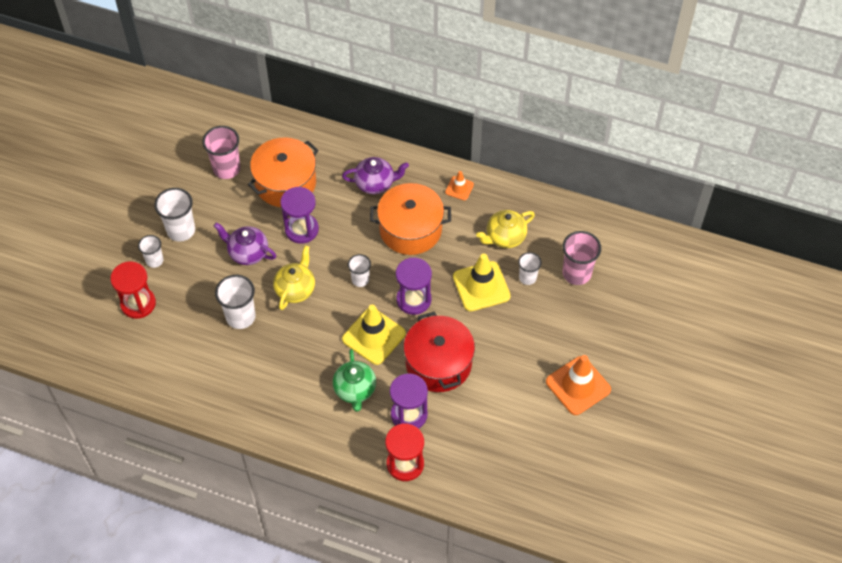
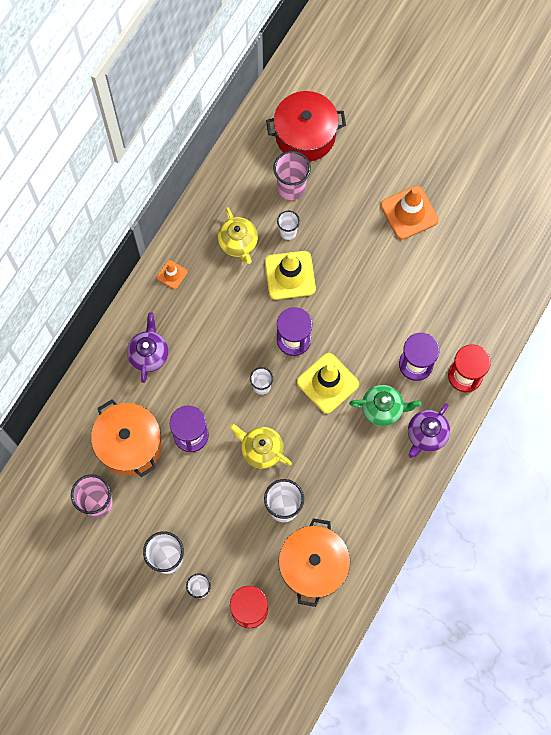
camera: 80 degrees left, 15 degrees up
purple teapot [214,222,276,265] -> purple teapot moved to [408,403,450,458]
orange pot [370,183,451,255] -> orange pot moved to [278,518,350,607]
red pot [404,312,475,392] -> red pot moved to [266,91,346,162]

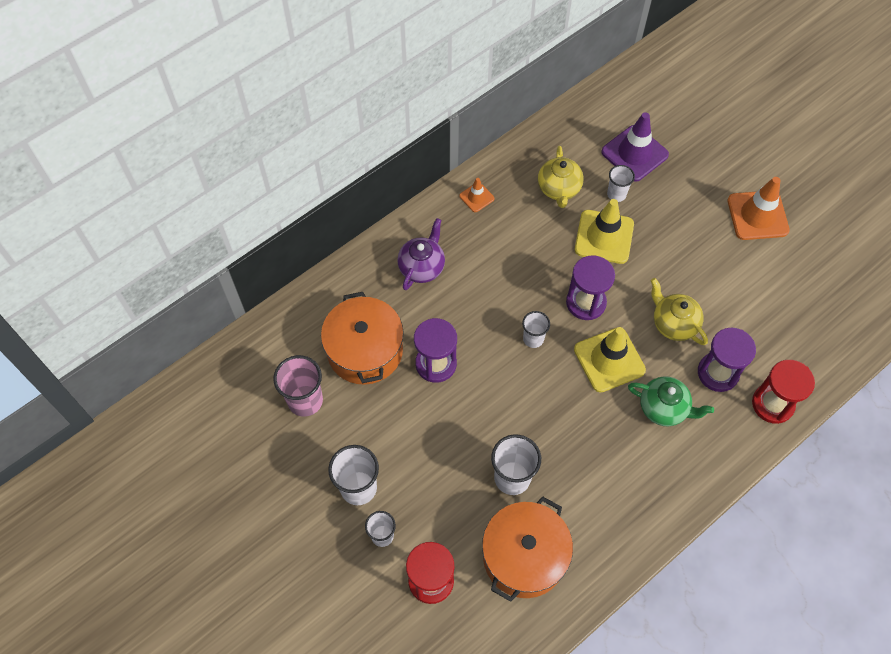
camera: 20 degrees right, 10 degrees down
yellow teapot [230,424,292,469] -> yellow teapot moved to [651,278,708,345]
red pot [266,91,346,162] -> none
pink cup [273,151,311,200] -> purple traffic cone [601,112,669,182]
purple teapot [408,403,450,458] -> none

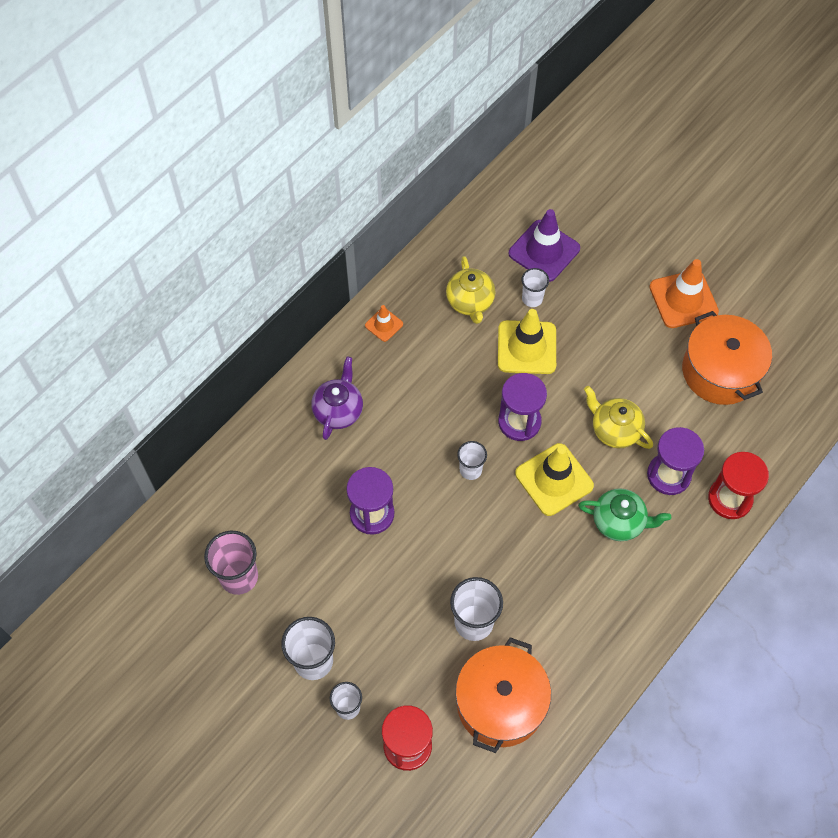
camera: 10 degrees left, 0 degrees up
orange pot [321,292,404,385] -> orange pot moved to [682,311,772,405]

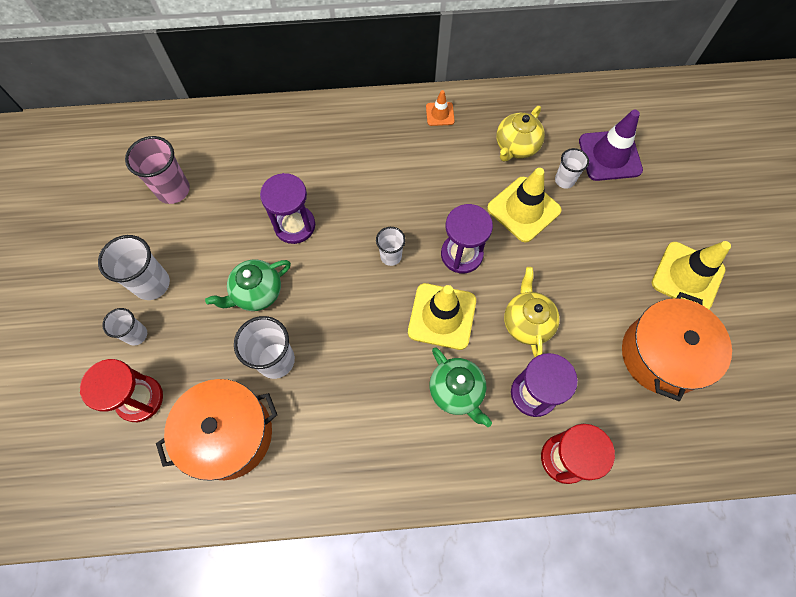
camera: 45 degrees right, 5 degrees up
purple teapot [311,356,363,440] -> none
orange traffic cone [649,259,719,328] -> yellow traffic cone [652,241,731,309]
none -> green teapot [205,259,291,311]

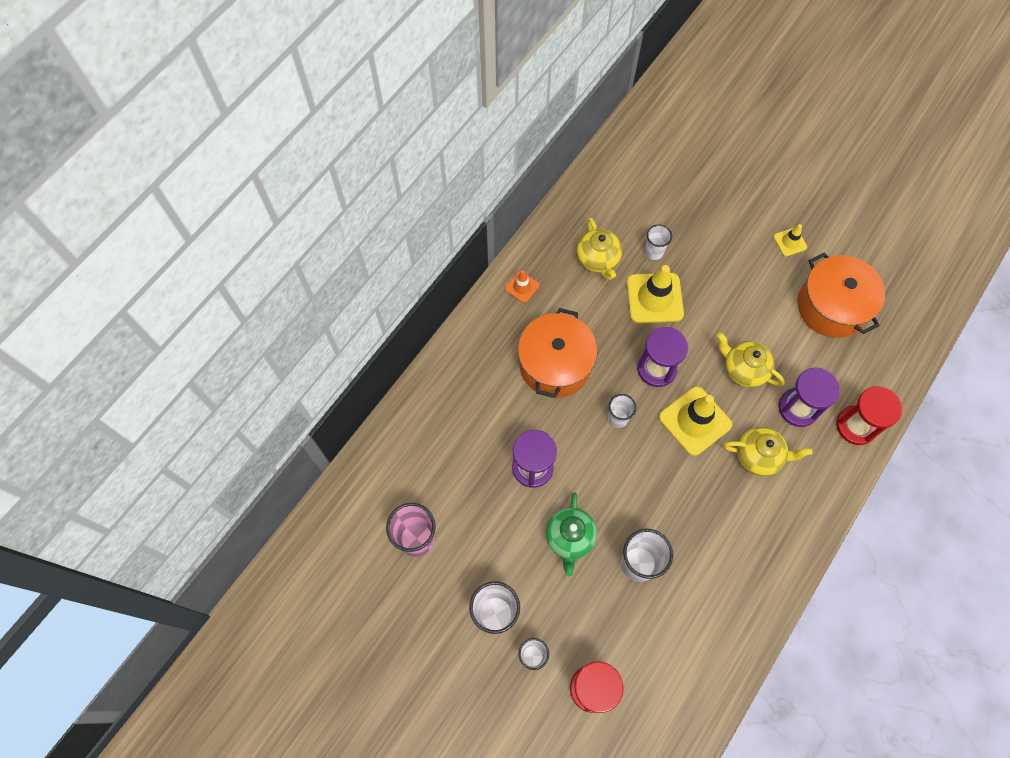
camera: 50 degrees left, 0 degrees up
orange pot [156,379,277,481] -> orange pot moved to [518,308,598,398]
green teapot [430,348,492,427] -> yellow teapot [723,427,813,476]
purple traffic cone [579,110,643,181] -> none
yellow traffic cone [652,241,731,309] -> yellow traffic cone [774,224,807,256], size x0.51

